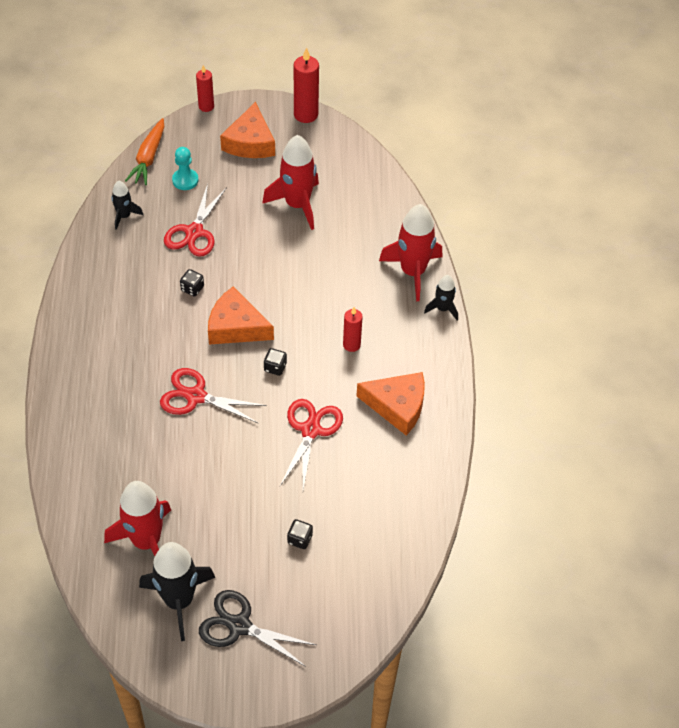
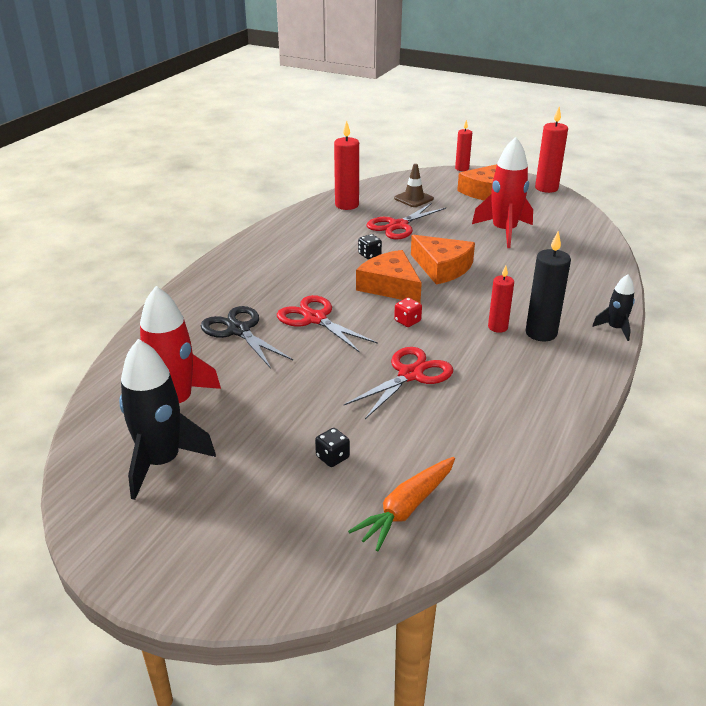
camera: 30 degrees right, 20 degrees down
black rocket [111,181,143,230] -> red candle [334,120,359,210]
orange carrot [125,118,164,185] -> orange carrot moved to [348,457,455,551]
turquoise pawn [172,147,198,190] -> brown traffic cone [394,164,434,207]
black scissors [199,590,316,667] -> black scissors moved to [201,306,293,369]
black dice [264,348,287,376] -> red dice [394,298,422,327]
orange cheese [356,372,425,436] -> orange cheese moved to [411,235,475,285]
red rocket [379,204,442,301] -> none
none -> black candle [525,231,571,341]

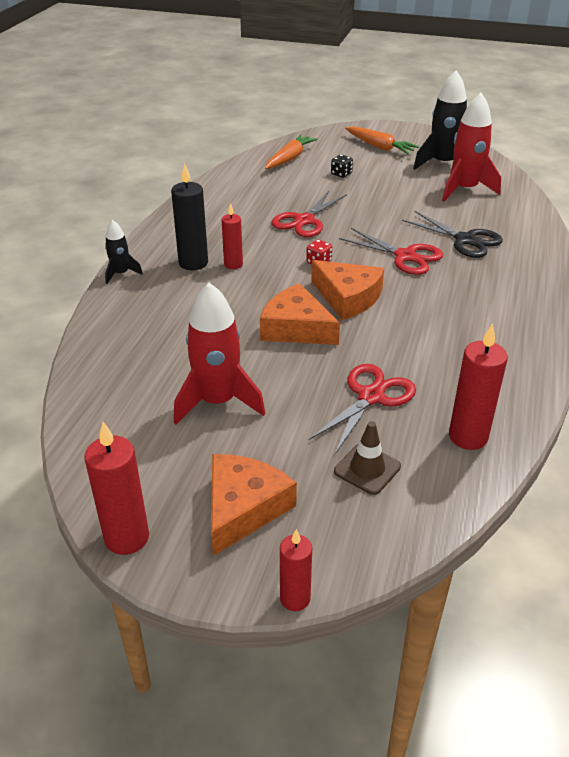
camera: 170 degrees right, 5 degrees up
black dice [358,234,382,259] -> none
none -> orange carrot [345,126,419,154]

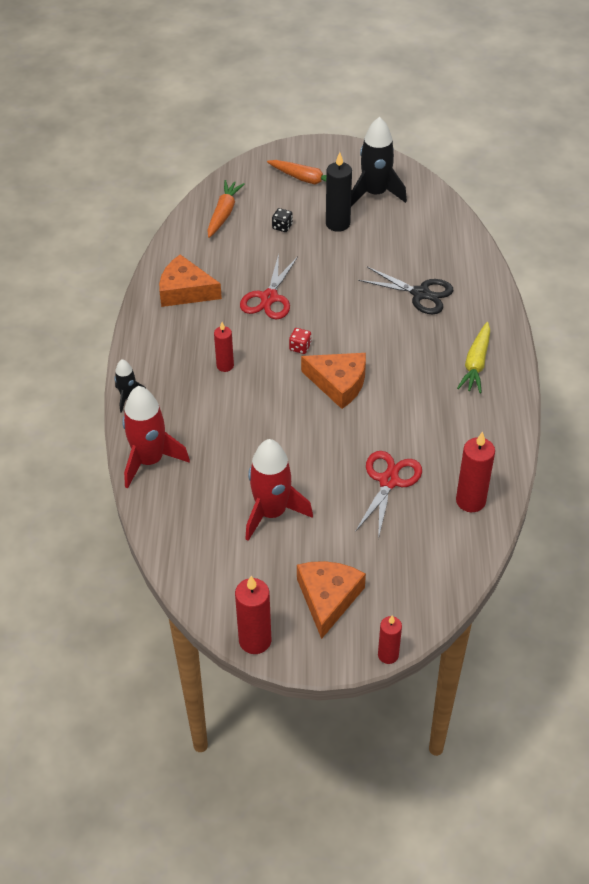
camera: 15 degrees left, 10 degrees up
black candle [171,164,208,270] -> black candle moved to [326,152,352,232]
orange cheese [260,283,340,345] -> orange cheese moved to [159,254,222,307]
brown traffic cone [334,421,401,495] -> none
red scissors [339,228,443,275] -> none
red rocket [442,93,501,202] -> red rocket moved to [122,386,190,488]
none -> yellow carrot [457,322,490,393]

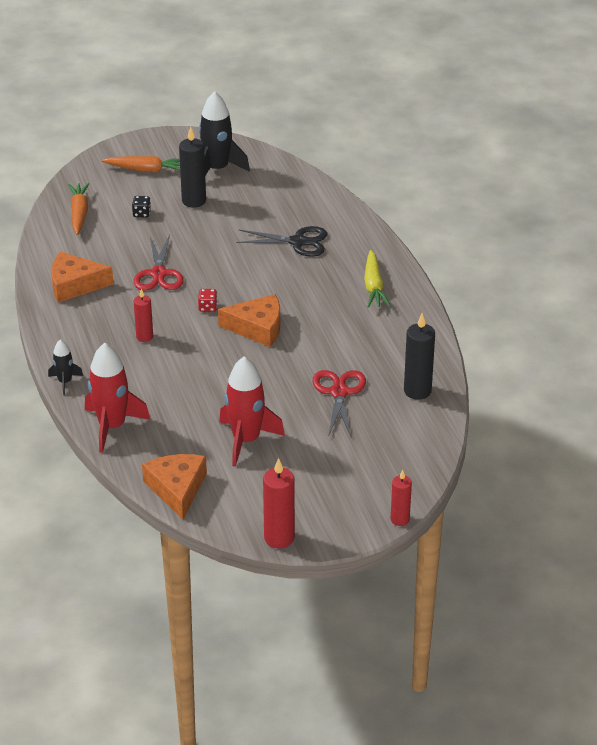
camera: 20 degrees left, 10 degrees down
orange cheese [297,561,366,639] -> orange cheese moved to [142,454,207,519]
red candle [456,431,495,512] -> black candle [404,313,435,400]

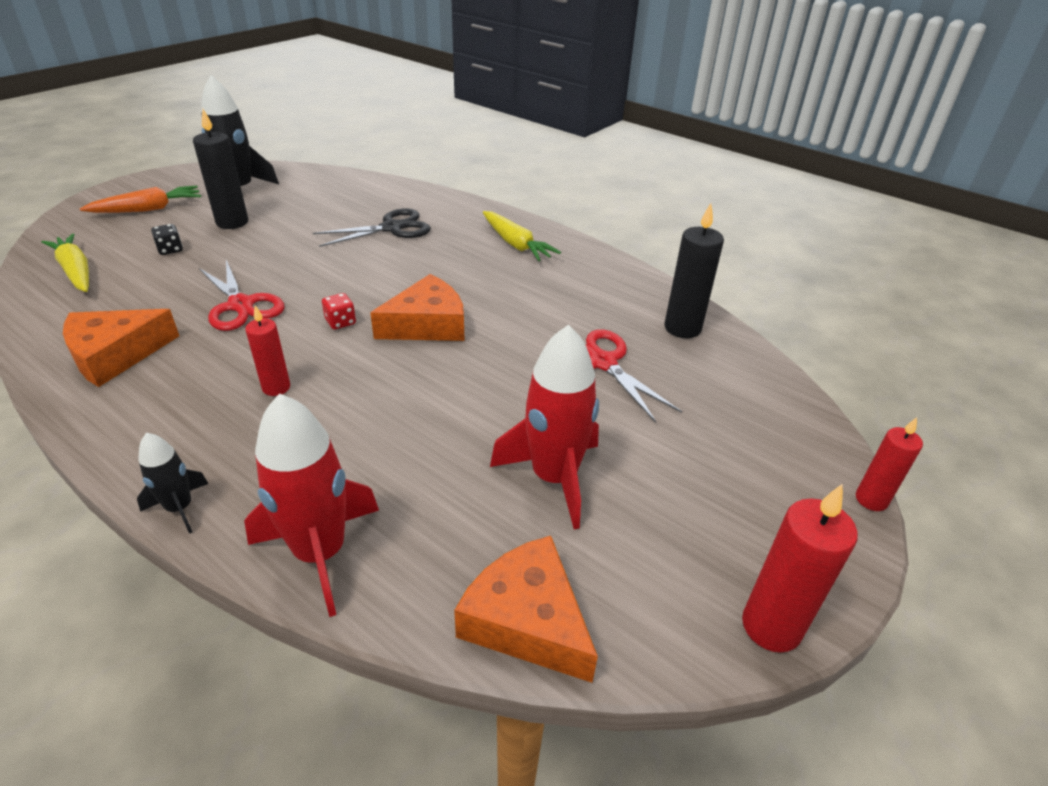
camera: 35 degrees left, 0 degrees up
orange carrot [68,183,90,235] -> yellow carrot [41,233,89,292]

